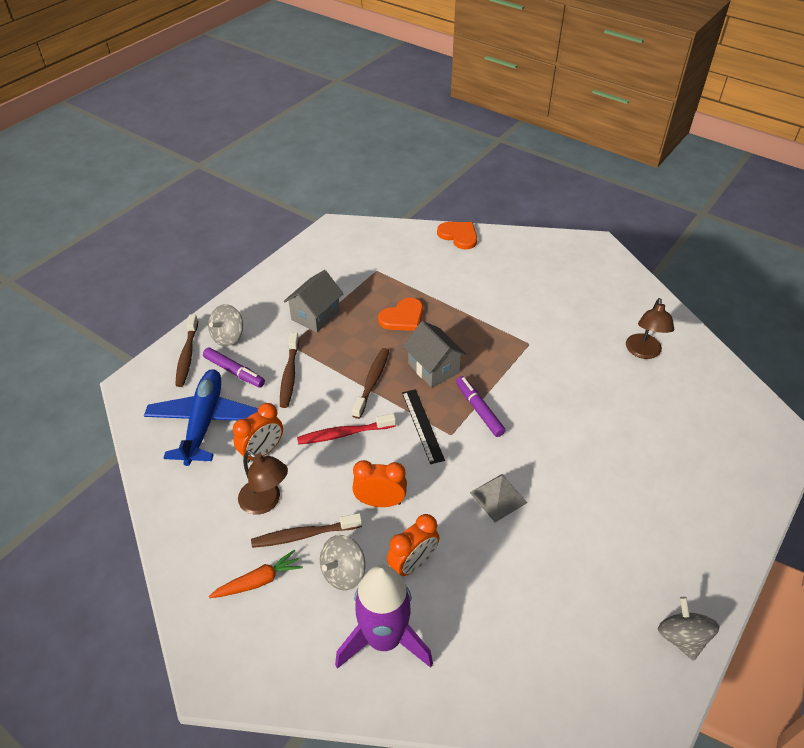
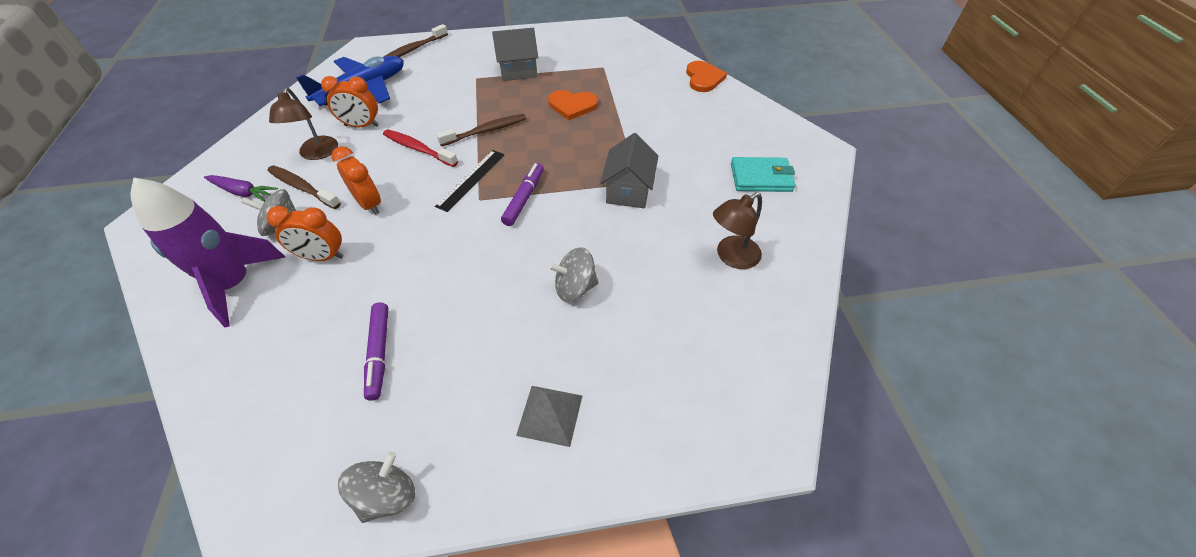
camera: 45 degrees right, 5 degrees up
purple marker [203,347,265,388] -> purple marker moved to [364,302,388,401]
grey spinning top [208,304,243,346] -> grey spinning top moved to [548,247,598,302]
orange carrot [209,549,303,598] -> purple carrot [204,175,278,202]
brown toothbrush [280,332,299,408] -> none
grey house [403,321,467,388] -> grey house moved to [600,133,658,208]
grey pyramid [470,474,528,522] -> grey pyramid moved to [516,386,582,447]
none -> turquoise wallet [731,157,796,192]

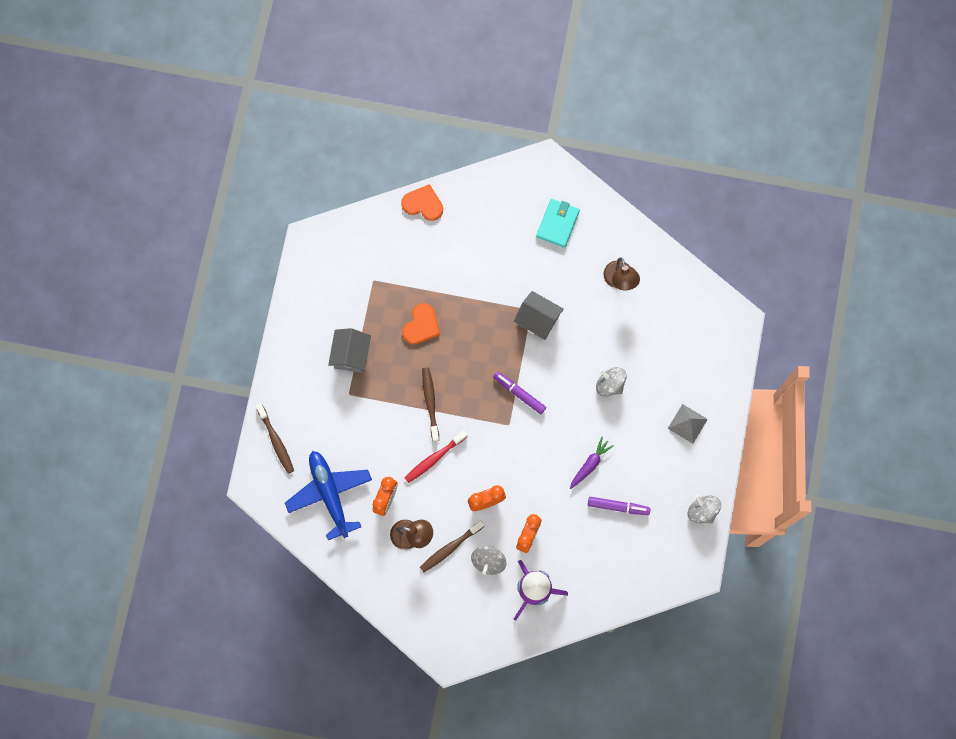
camera: 70 degrees left, 25 degrees up
purple carrot [204,175,278,202] -> purple carrot moved to [570,437,614,489]
black ruler [435,150,504,212] -> none
grey spinning top [548,247,598,302] -> grey spinning top turned 120 degrees clockwise [596,367,627,396]

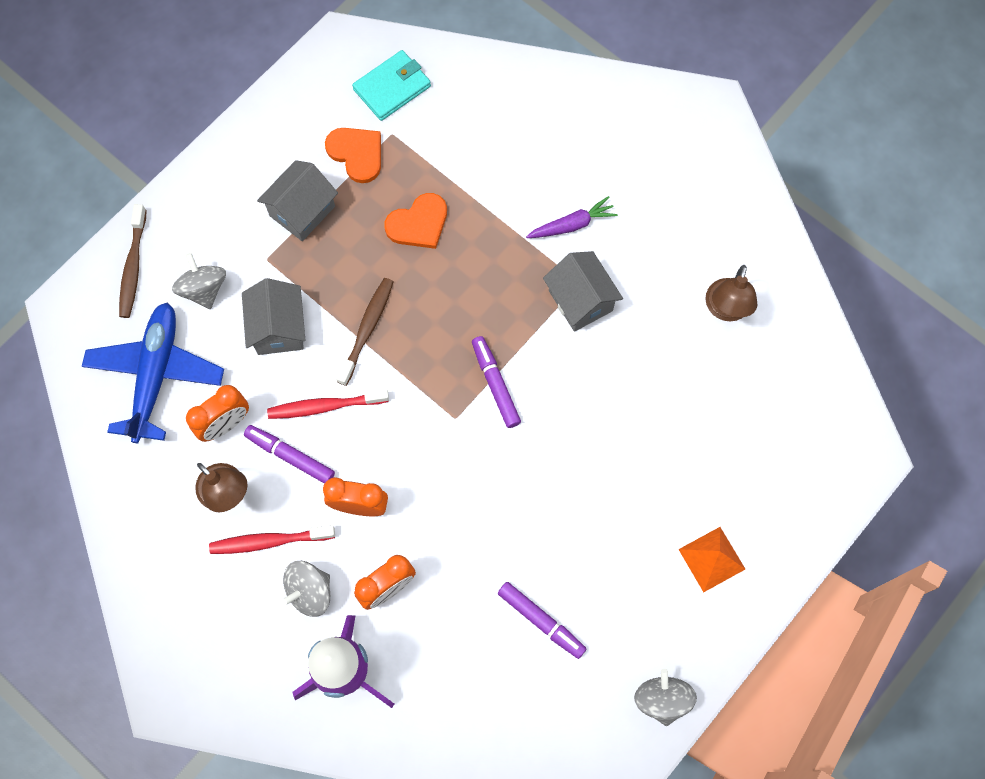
camera: 30 degrees right, 5 degrees down
orange heart [401,184,443,221] -> orange heart moved to [325,128,381,183]
brown toothbrush [420,520,484,572] -> red toothbrush [209,525,335,554]
turquoise wallet [536,199,580,248] -> turquoise wallet moved to [352,50,431,121]
purple carrot [570,437,614,489] -> purple carrot moved to [526,196,618,238]
grey spinning top [596,367,627,396] -> grey spinning top moved to [172,253,226,309]
grey pyramid [668,404,708,444] -> orange pyramid [678,527,745,592]
none -> grey house [242,278,305,355]
none -> purple marker [244,425,335,484]

